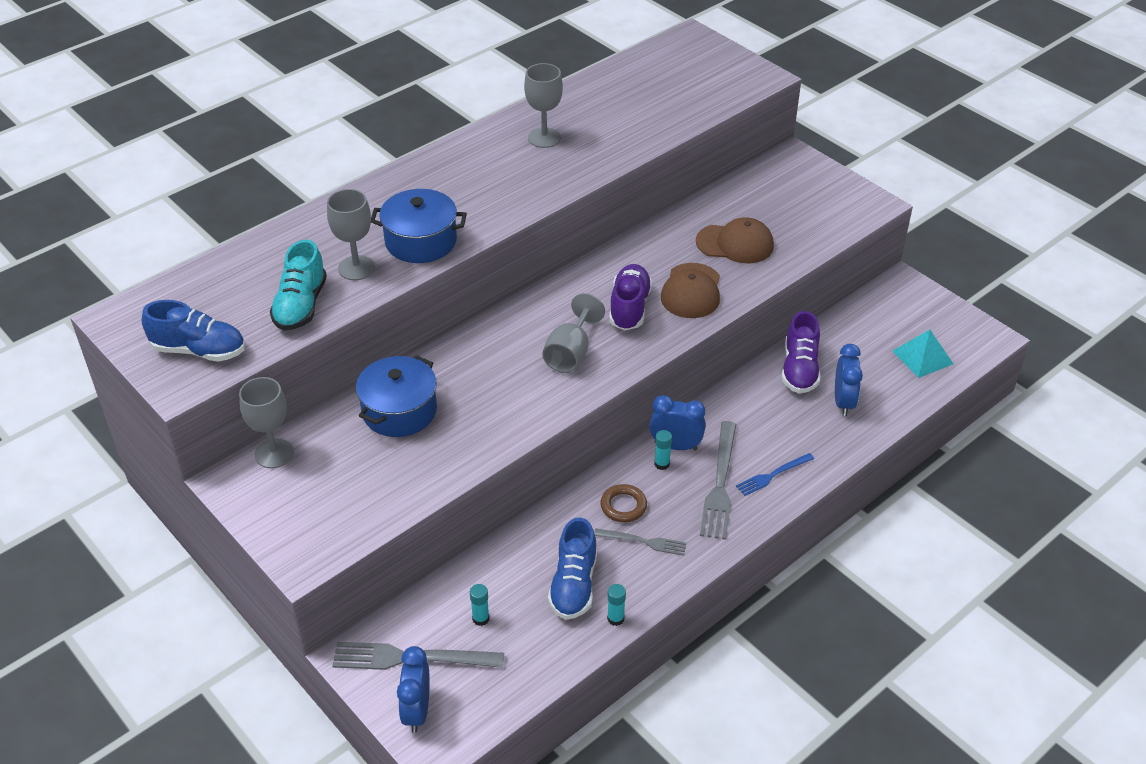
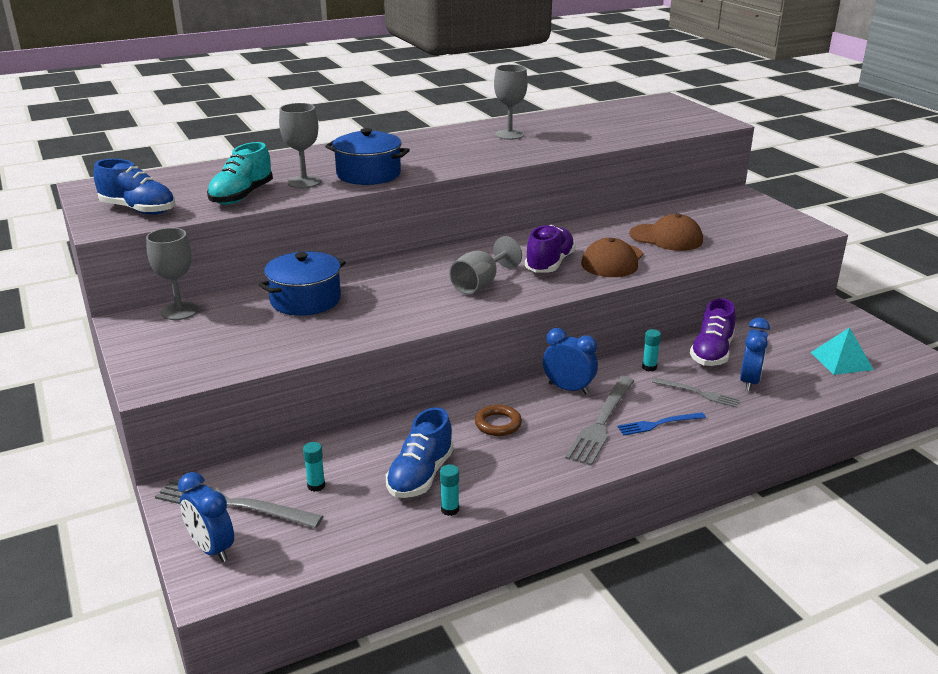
camera: 15 degrees right, 15 degrees down
blue clock [397,646,430,733] -> blue clock turned 60 degrees counterclockwise [178,472,234,562]
grey fork [594,528,687,556] -> grey fork moved to [652,378,740,407]
turquoise glue stick [654,430,672,470] -> turquoise glue stick moved to [642,329,661,371]

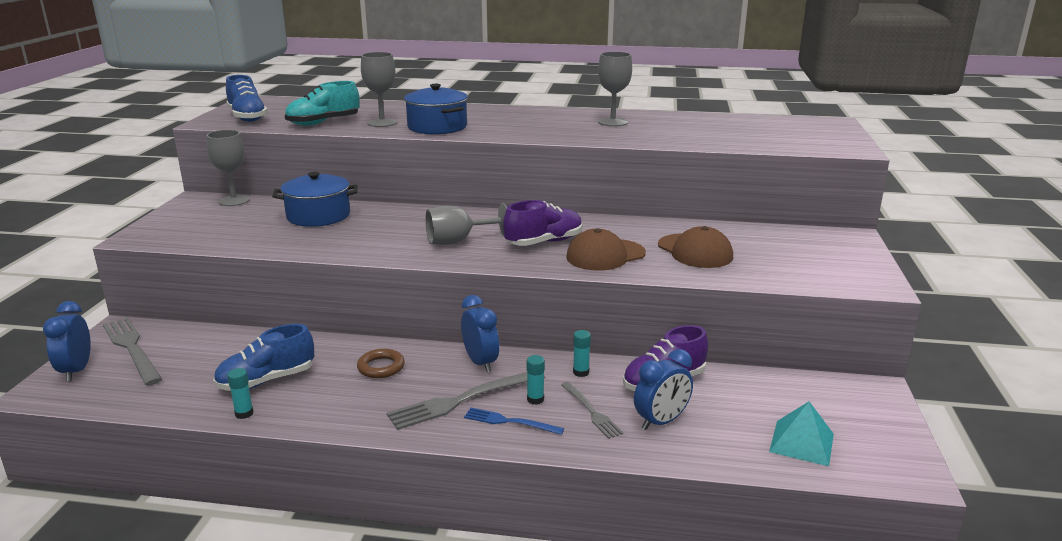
camera: 35 degrees right, 5 degrees down
turquoise glue stick [303,442,325,492] -> turquoise glue stick moved to [527,355,545,405]

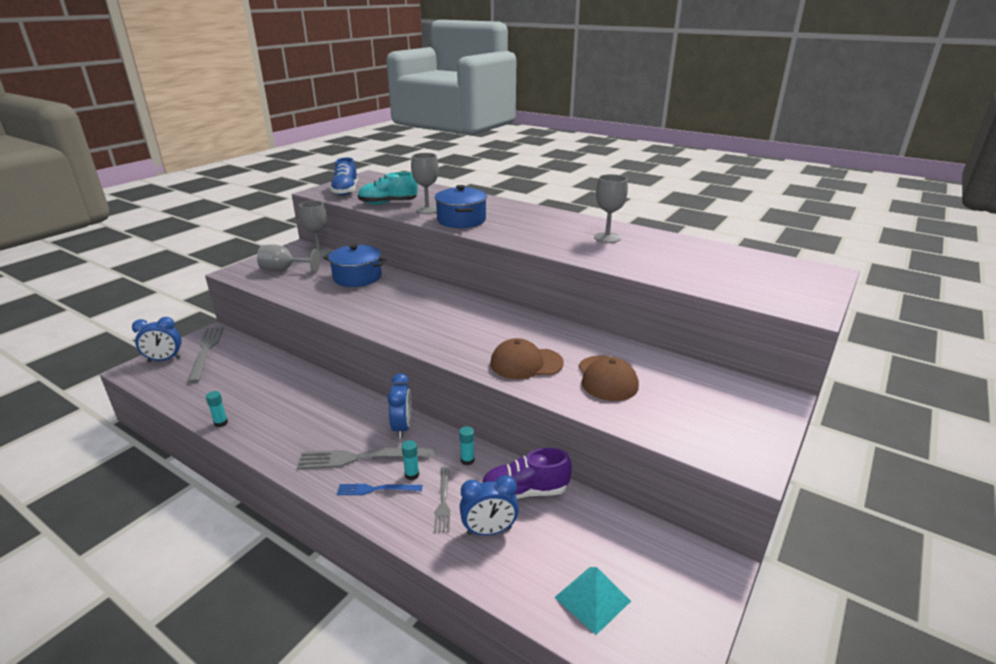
camera: 25 degrees right, 5 degrees up
blue clock [43,301,91,382] -> blue clock turned 120 degrees counterclockwise [132,317,182,362]
blue shoe [213,324,314,391] -> none
brown ring [357,349,405,378] -> none
grey goblet [425,203,507,245] -> grey goblet moved to [257,244,320,273]
blue fork [464,408,564,435] -> blue fork turned 45 degrees counterclockwise [337,484,422,495]
purple shoe [503,200,583,246] -> none

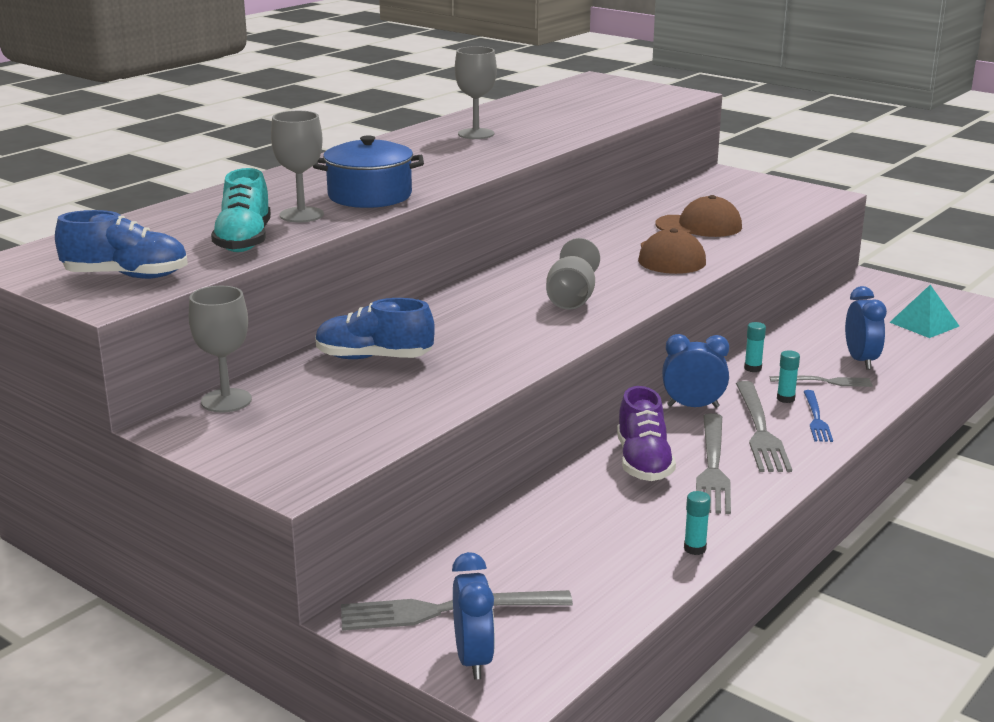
camera: 85 degrees left, 5 degrees down
grey goblet [257,244,320,273] -> grey goblet moved to [546,238,600,310]
blue pot [324,244,387,287] -> blue shoe [315,298,435,359]
purple shoe [482,448,572,499] -> purple shoe moved to [617,386,676,481]
none -> grey fork [696,413,731,514]

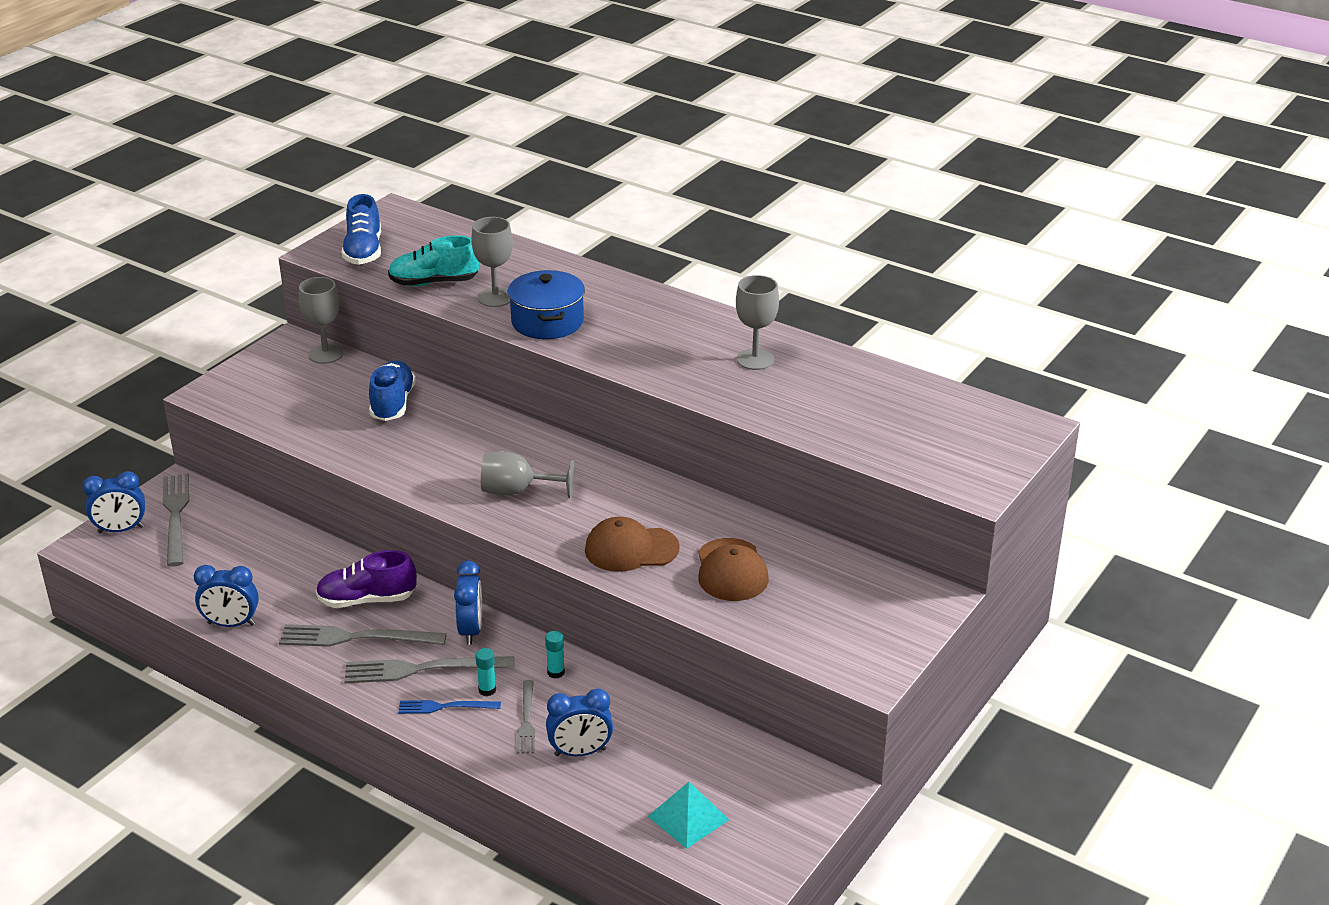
camera: 85 degrees right, 10 degrees up
turquoise glue stick [684,491,711,555] -> blue clock [194,565,259,627]

